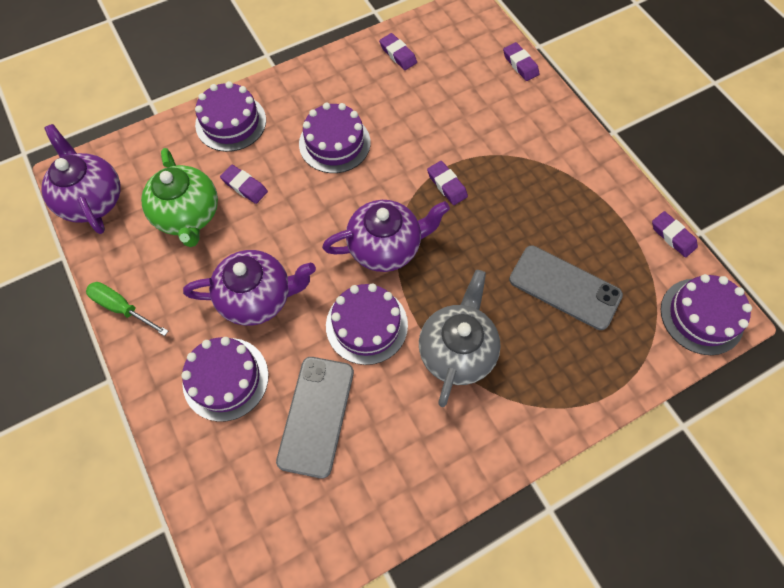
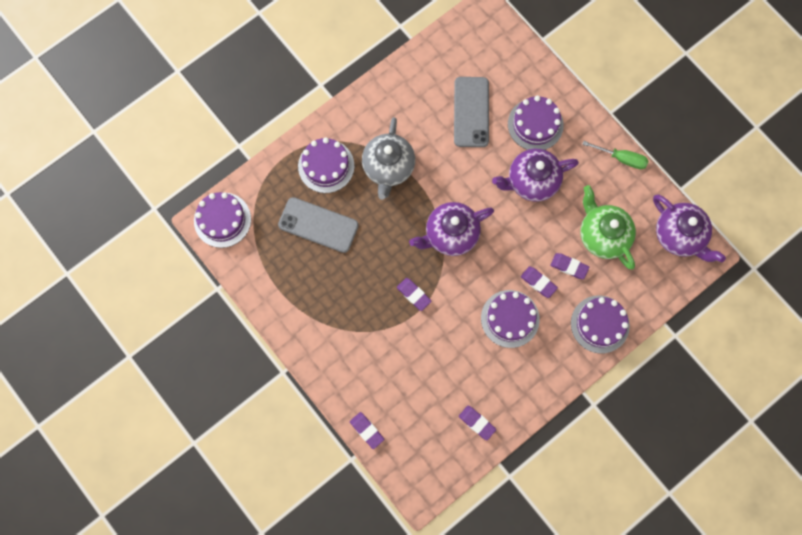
camera: 170 degrees right, 10 degrees up
purple cake [326,283,408,365] -> purple cake moved to [298,138,354,193]
purple eraser [652,211,698,258] -> purple eraser moved to [521,266,558,298]

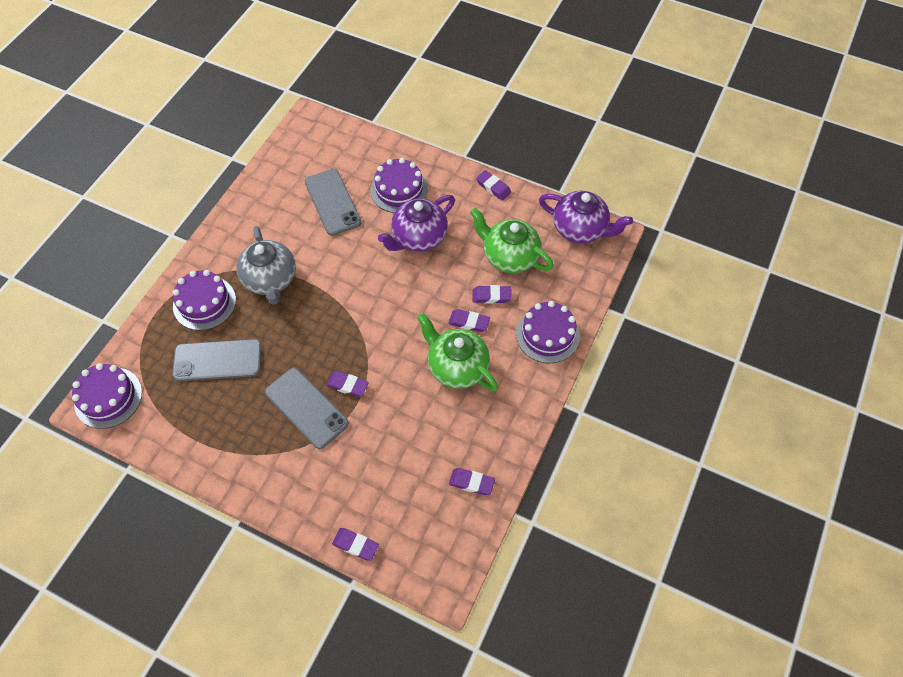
camera: 25 degrees left, 15 degrees down
purple teapot [409,202,494,256] -> none
purple cake [481,290,540,348] -> green teapot [417,313,498,391]
green screwdriver [582,141,649,169] -> purple eraser [476,170,511,201]
none -> grey phone [265,368,349,449]

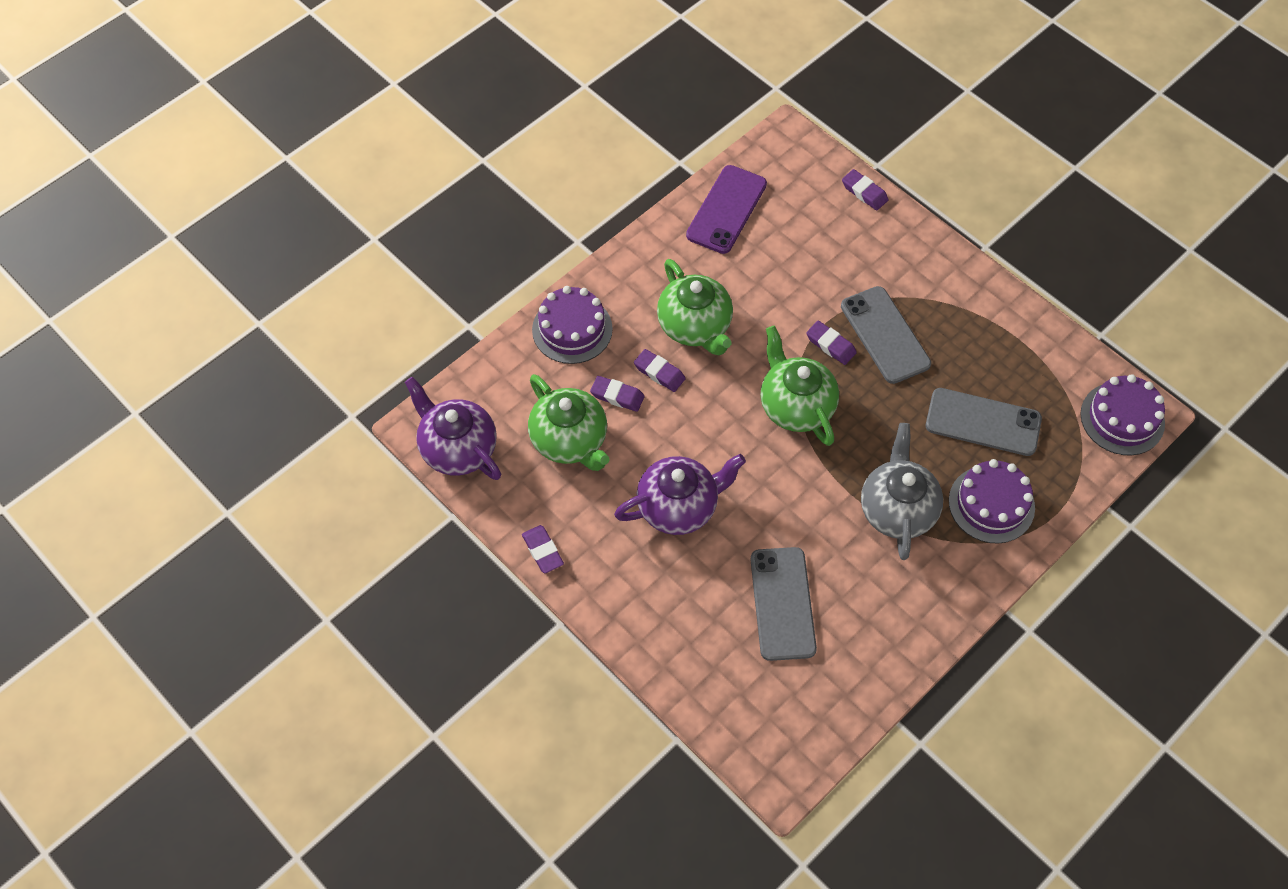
camera: 160 degrees left, 0 degrees up
purple cake [371,158,428,213] -> none
purple eraser [449,468,495,495] -> purple phone [686,165,767,254]
none -> green teapot [761,326,839,446]

